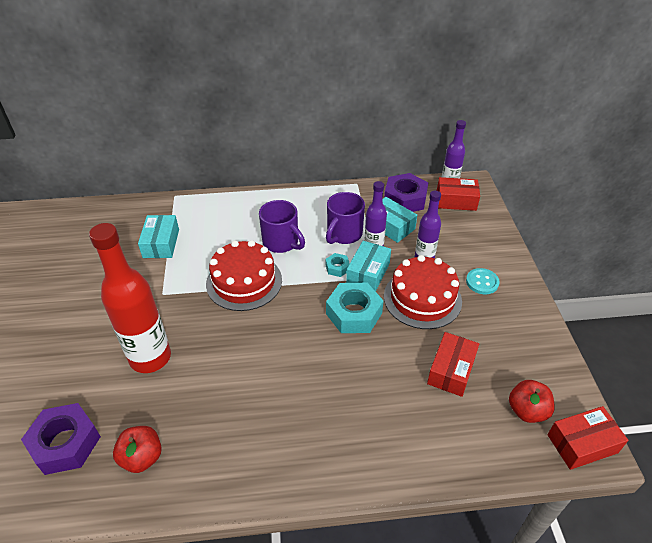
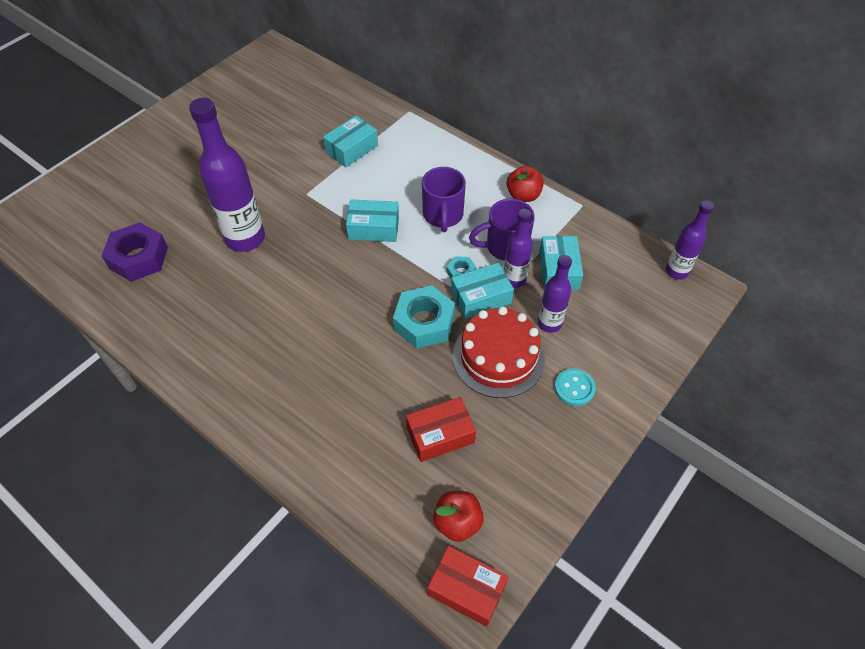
camera: 45 degrees right, 10 degrees up
red bottle [89,223,171,373] -> purple bottle [189,98,265,252]
red apple [113,426,162,473] -> red apple moved to [507,166,544,202]
red cake [206,240,282,311] -> turquoise box [346,200,399,242]
purple nut [384,173,428,212] -> none
red box [437,177,480,211] -> none

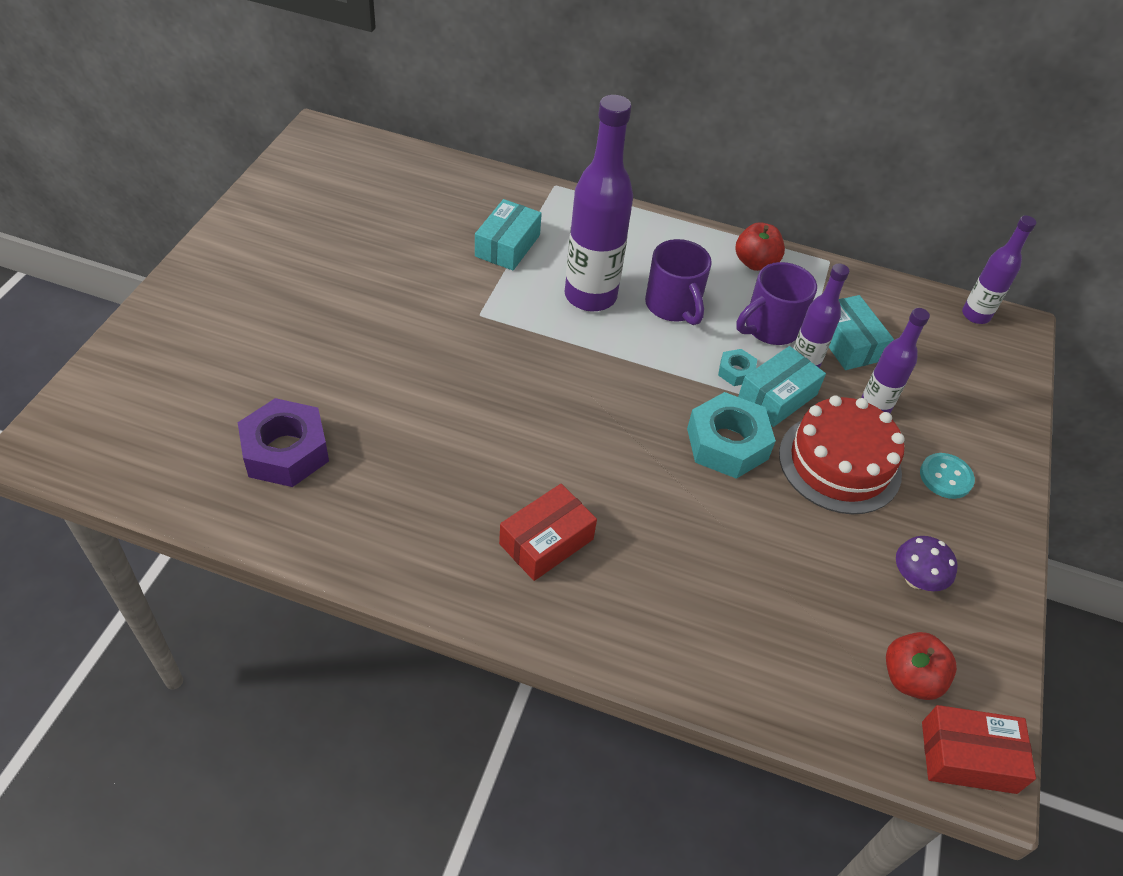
camera: 25 degrees left, 5 degrees down
purple bottle [189,98,265,252] -> purple bottle moved to [565,95,633,311]
turquoise box [346,200,399,242] -> none
red box [406,397,476,462] -> red box moved to [499,484,597,581]
none -> purple mushroom [896,536,958,591]

